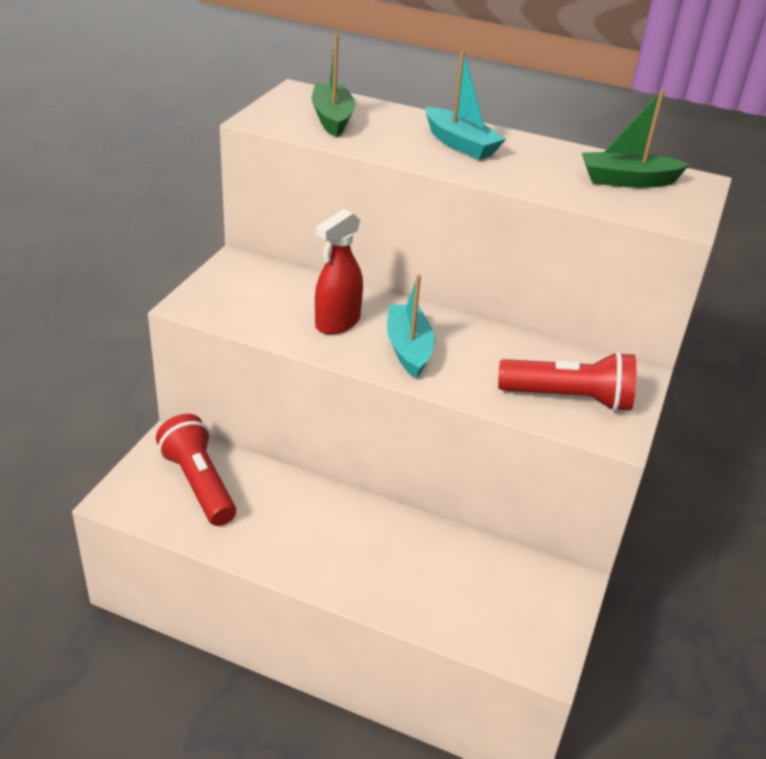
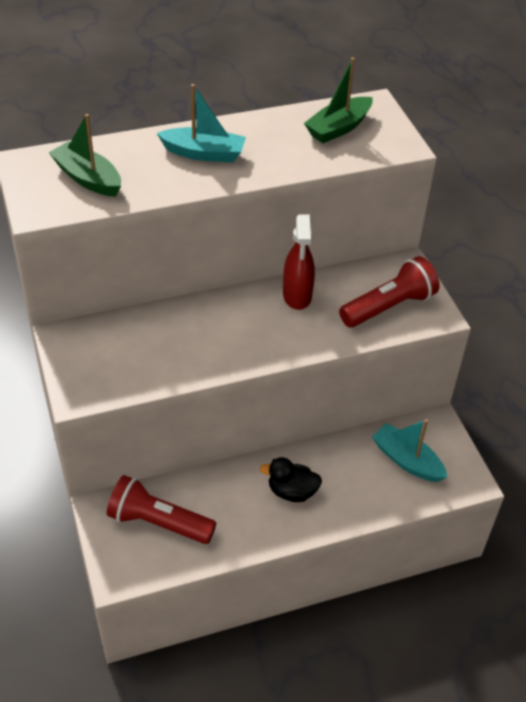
camera: 40 degrees left, 10 degrees up
red spray bottle [315,209,363,335] -> red spray bottle moved to [283,214,315,310]
turquoise boat [387,274,435,378] -> turquoise boat moved to [372,419,447,482]
none -> black duck [260,457,322,502]

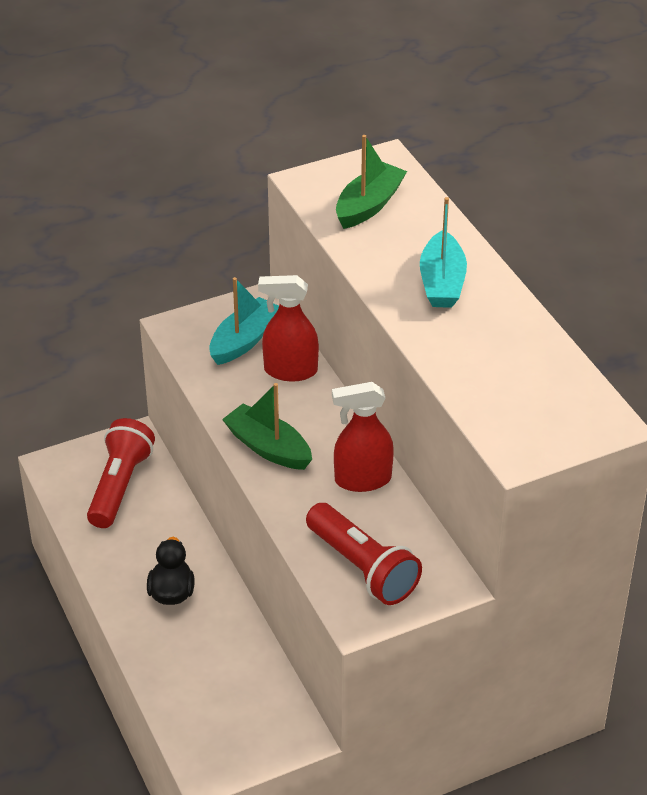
camera: 85 degrees right, 5 degrees down
green boat [304,57,373,143] -> green boat moved to [222,383,312,470]
turquoise boat [372,419,447,482] -> turquoise boat moved to [209,277,279,365]
none -> red spray bottle [258,275,319,381]

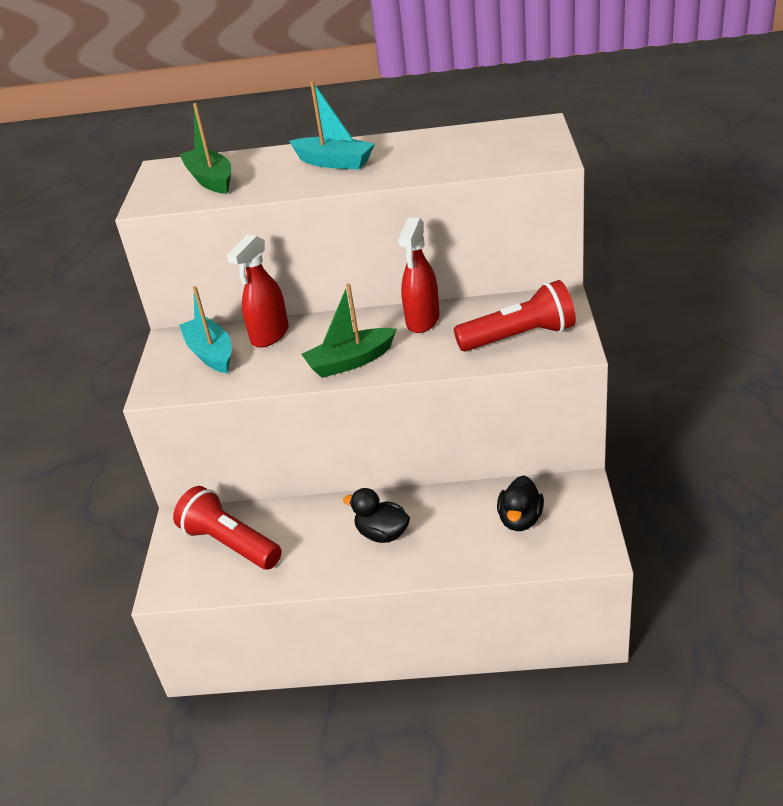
camera: 60 degrees left, 5 degrees down
none -> black duck [497,475,544,531]

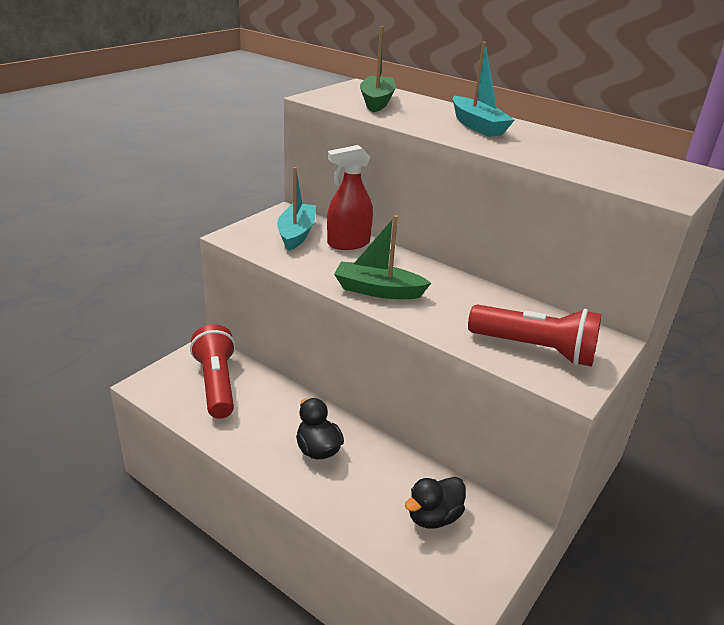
camera: 30 degrees right, 5 degrees down
red spray bottle [398,218,440,333] -> none

